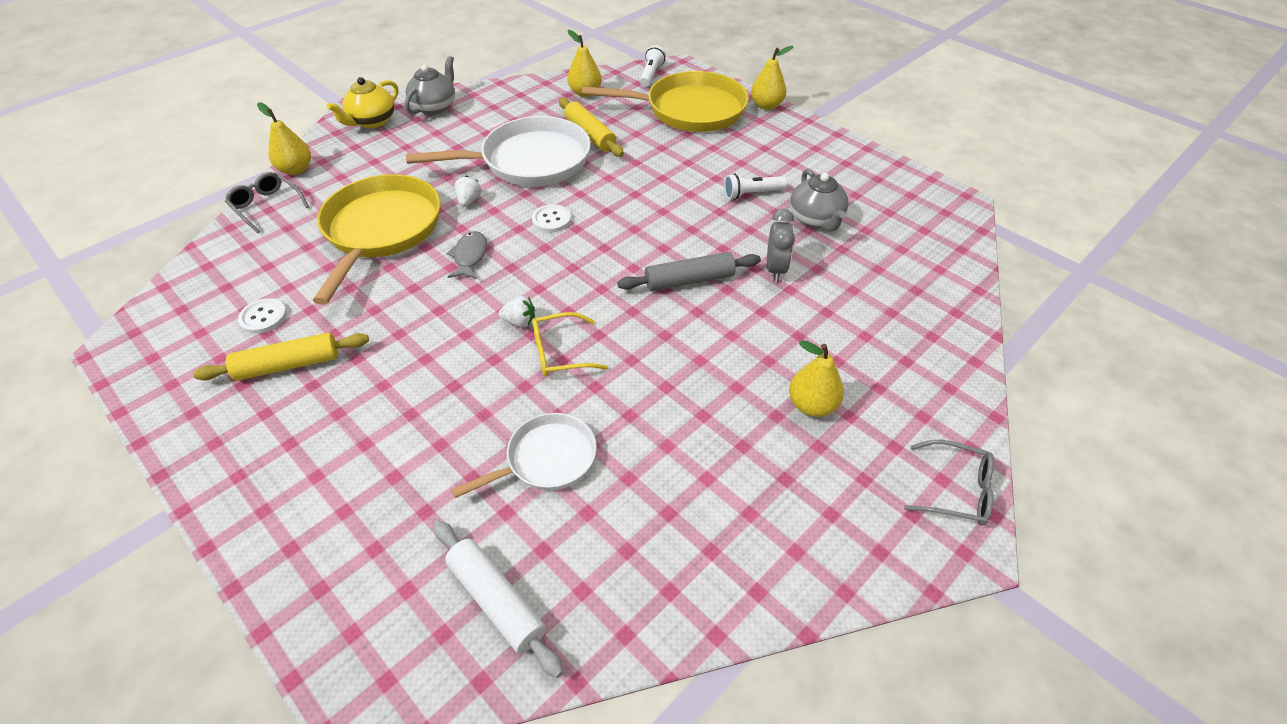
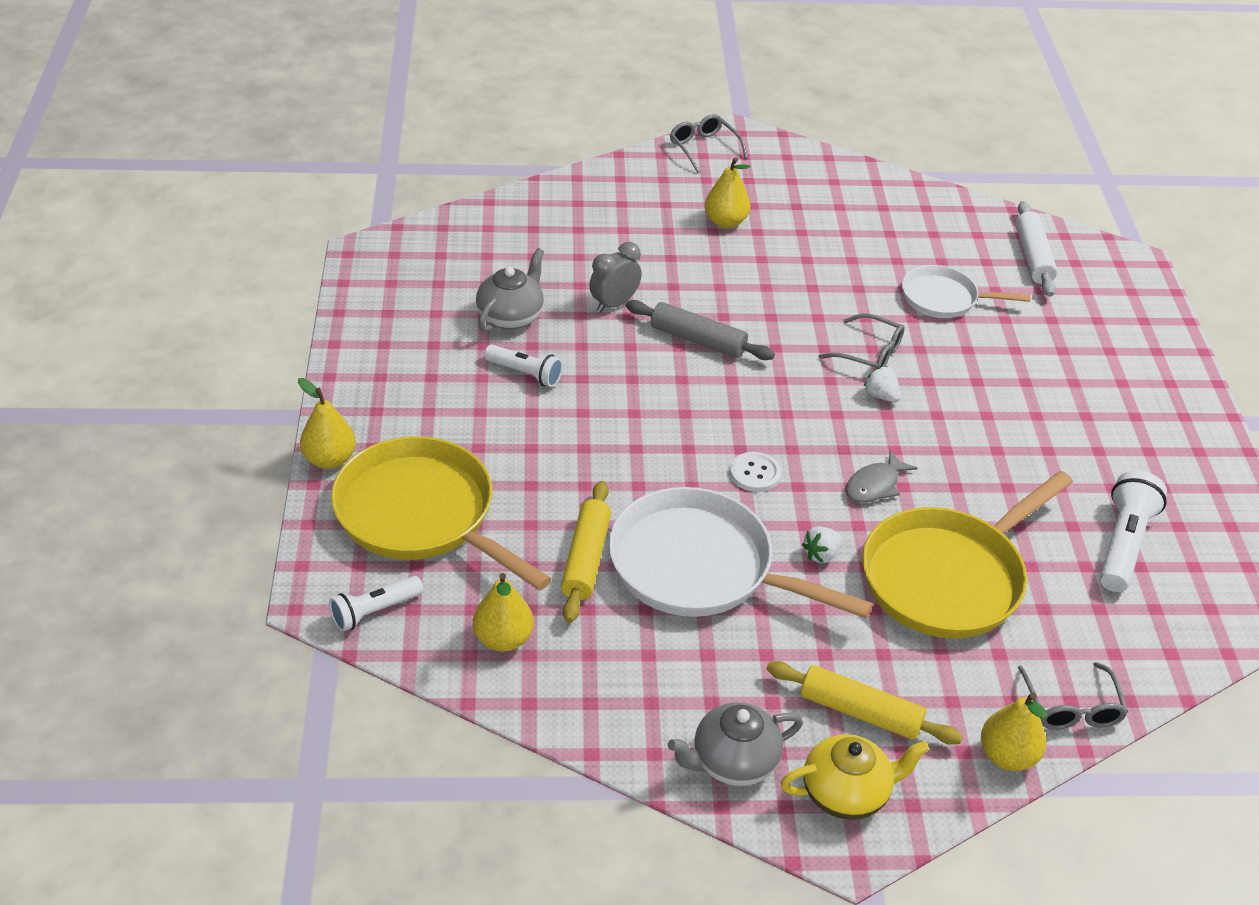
camera: 140 degrees left, 5 degrees down
yellow rolling pin [193,332,369,381] -> yellow rolling pin moved to [767,661,963,745]
white button [238,298,287,334] -> white flashlight [1100,470,1167,592]
yellow glasses [532,312,608,376] -> grey glasses [818,313,905,369]

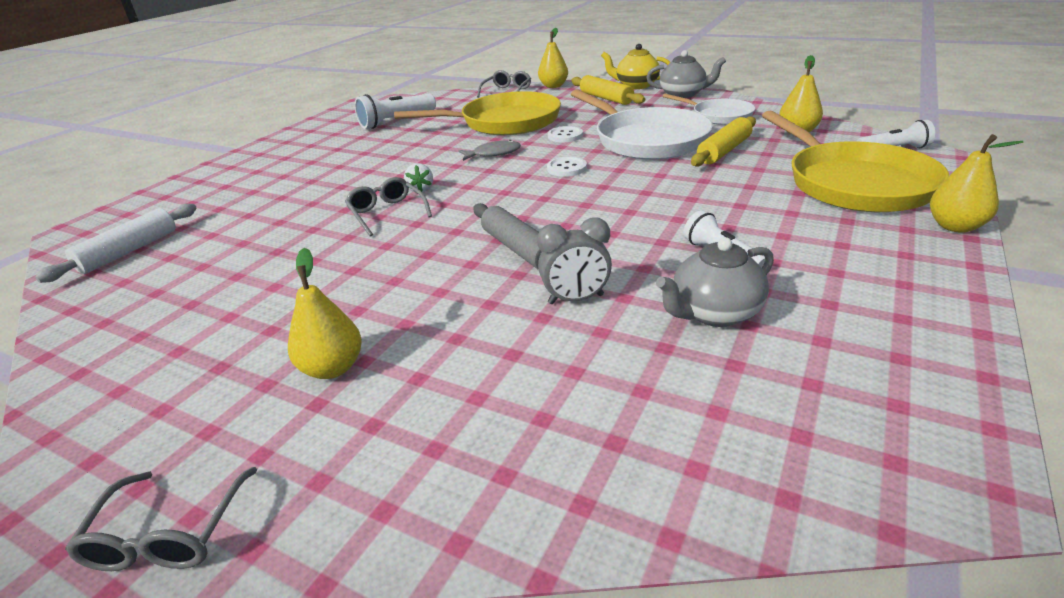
camera: 145 degrees left, 10 degrees down
white strawberry [802,526,842,563] -> white button [548,126,583,142]
white pan [902,265,1031,318] -> white pan moved to [663,94,755,125]

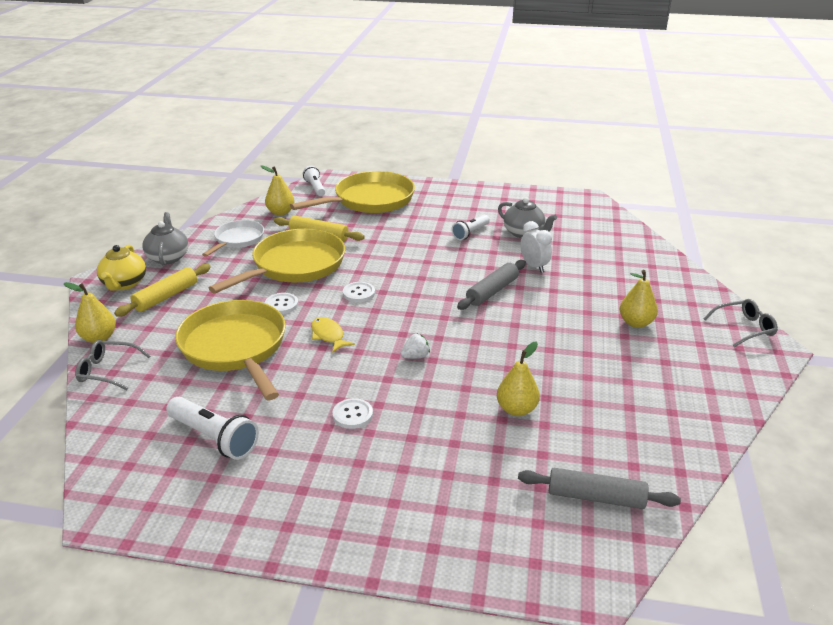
camera: 110 degrees left, 0 degrees up
white rolling pin [35,204,197,283] -> grey rolling pin [518,468,681,509]
grey glasses [345,177,432,237] -> none
grey fish [459,140,521,161] -> yellow fish [311,317,355,352]
grey clock [537,218,612,304] -> white clock [520,221,552,273]
white pan [571,90,713,160] -> yellow pan [209,229,345,293]
yellow pear [930,134,1024,233] -> yellow pear moved to [497,341,540,416]
none -> white button [333,398,373,429]

